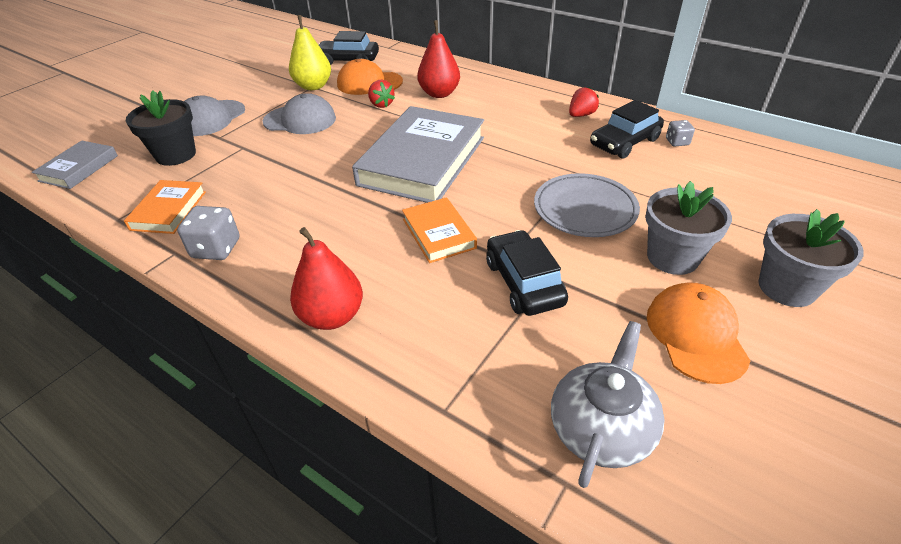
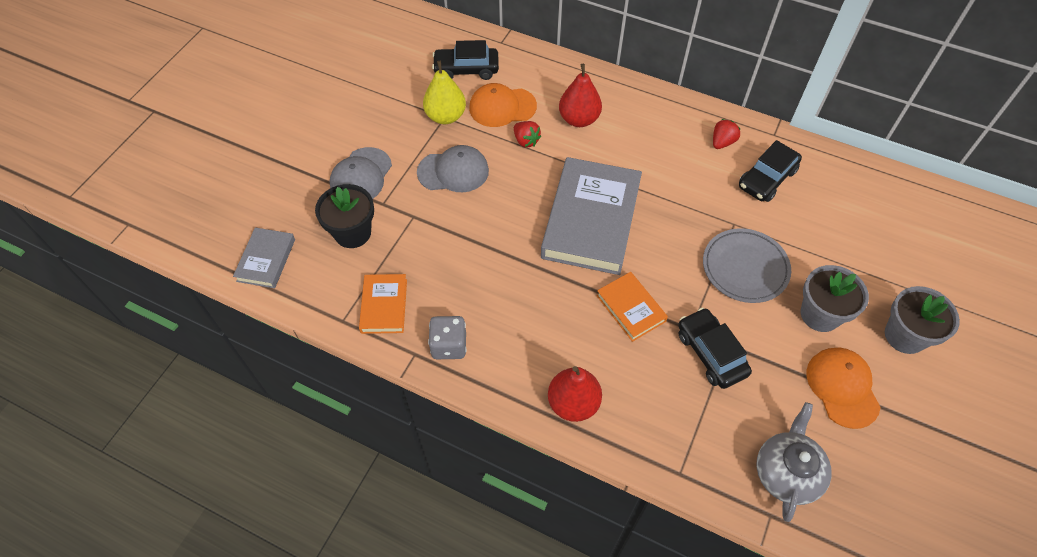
camera: 10 degrees left, 15 degrees up
grey dice [666,120,695,146] -> none

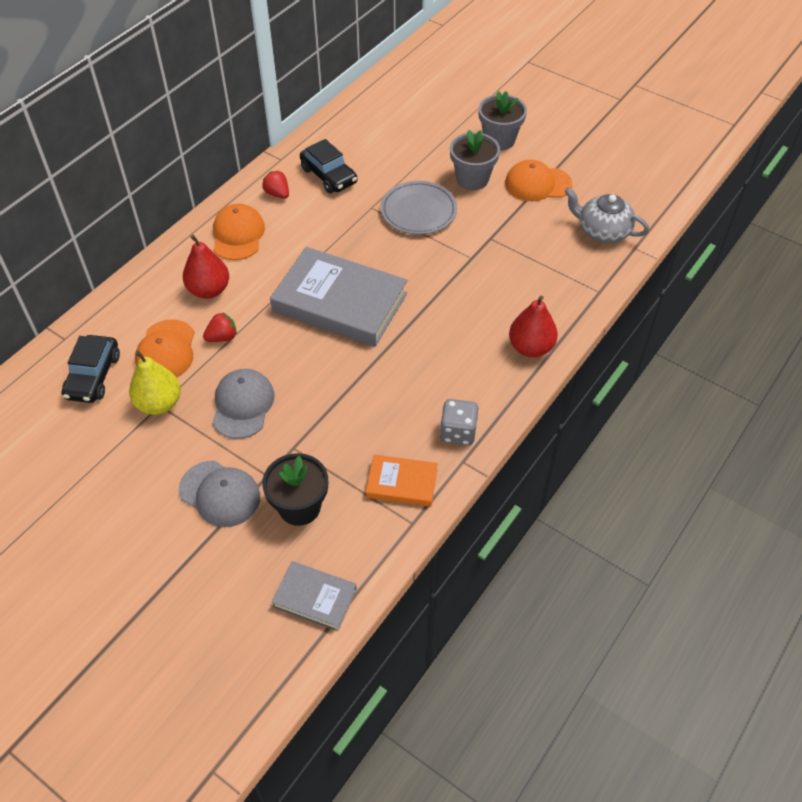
camera: 80 degrees left, 5 degrees down
orange book [596,272,668,342] -> none
black car [678,308,752,389] -> none
none -> orange cap [213,204,265,260]

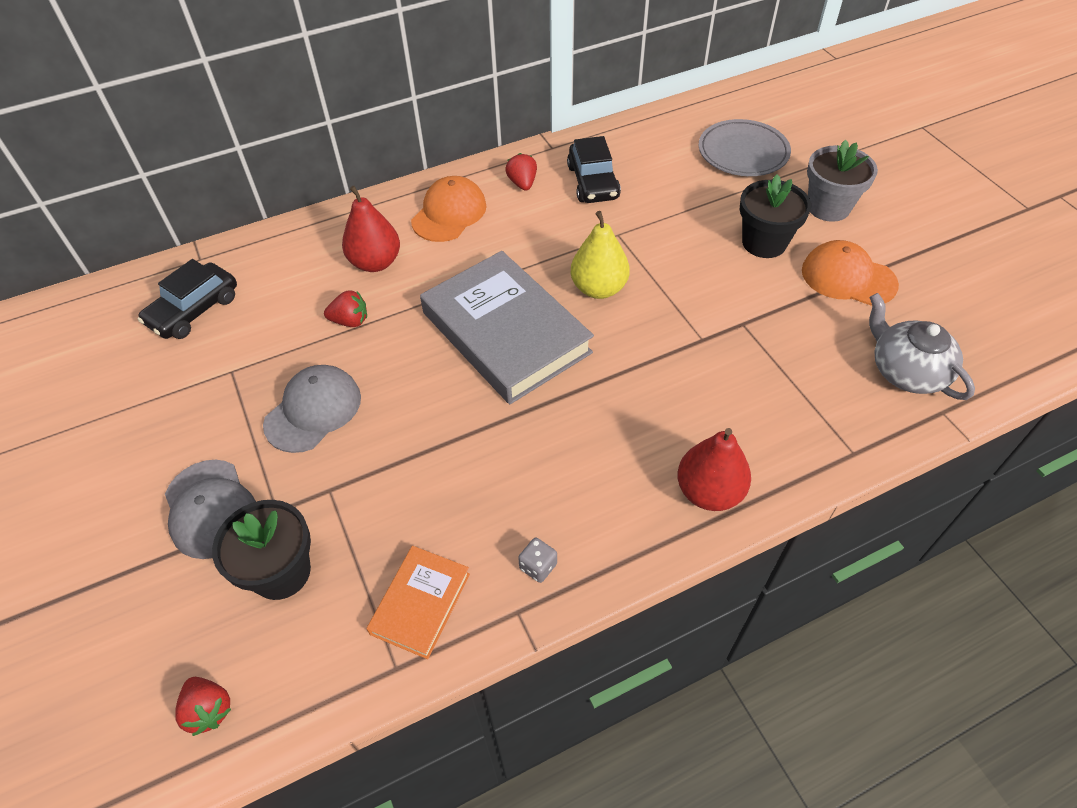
camera: 30 degrees right, 0 degrees up
yellow pear [129,351,181,415] -> yellow pear moved to [571,211,630,299]
orange cap [135,319,194,377] -> none
grey book [272,561,357,631] -> red strawberry [175,677,231,736]
orange book [366,455,438,507] -> orange book turned 75 degrees clockwise [366,546,470,659]
grey plate [381,181,457,235] -> grey plate moved to [699,119,791,176]
grey dice [440,399,478,445] -> grey dice [518,538,557,583], size x0.60
grey flower pot [450,129,500,190] -> black flower pot [740,174,811,258]

